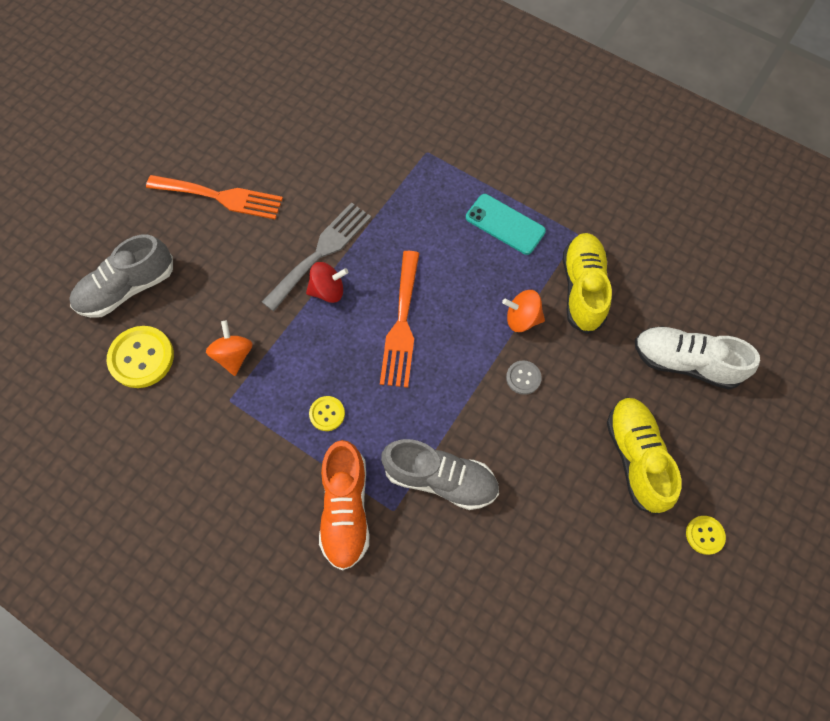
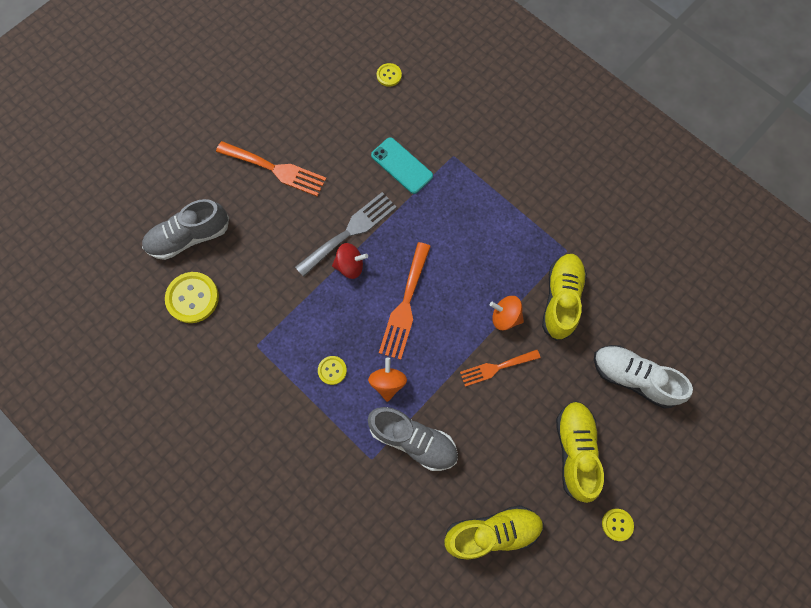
camera: 10 degrees right, 5 degrees up
orange spinning top [206,321,253,376] -> orange spinning top moved to [368,358,407,402]
orange shoe [319,440,370,571] -> none
turquoise phone [466,194,546,255] -> turquoise phone moved to [371,137,433,194]
grey button [506,360,542,395] -> orange fork [460,350,541,387]
none -> yellow button [377,63,402,87]
none -> yellow shoe [444,505,544,560]

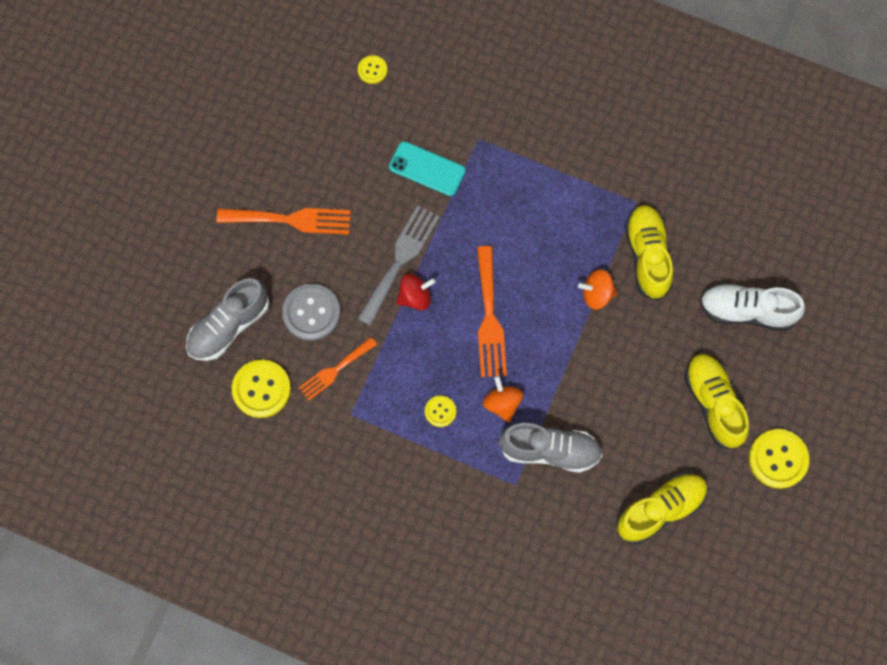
camera: 20 degrees left, 0 degrees up
orange fork [460,350,541,387] -> orange fork moved to [299,337,377,401]
yellow button [602,509,634,541] -> yellow button [749,429,809,489], size x1.86
none -> grey button [282,284,340,341]

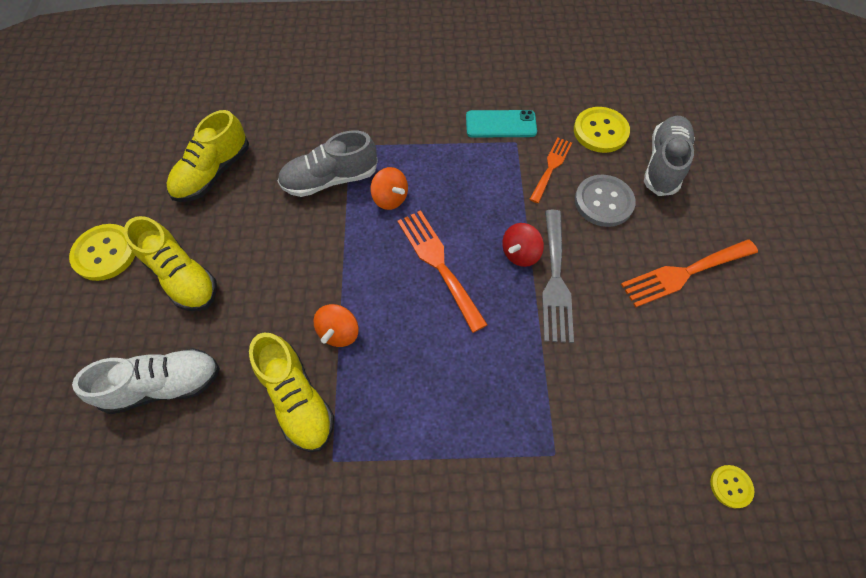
camera: 155 degrees right, 10 degrees down
turquoise phone [389,141,466,196] -> turquoise phone moved to [466,110,537,138]
yellow button [425,396,456,427] -> none
orange spinning top [578,269,618,310] -> orange spinning top turned 135 degrees clockwise [314,304,359,347]

